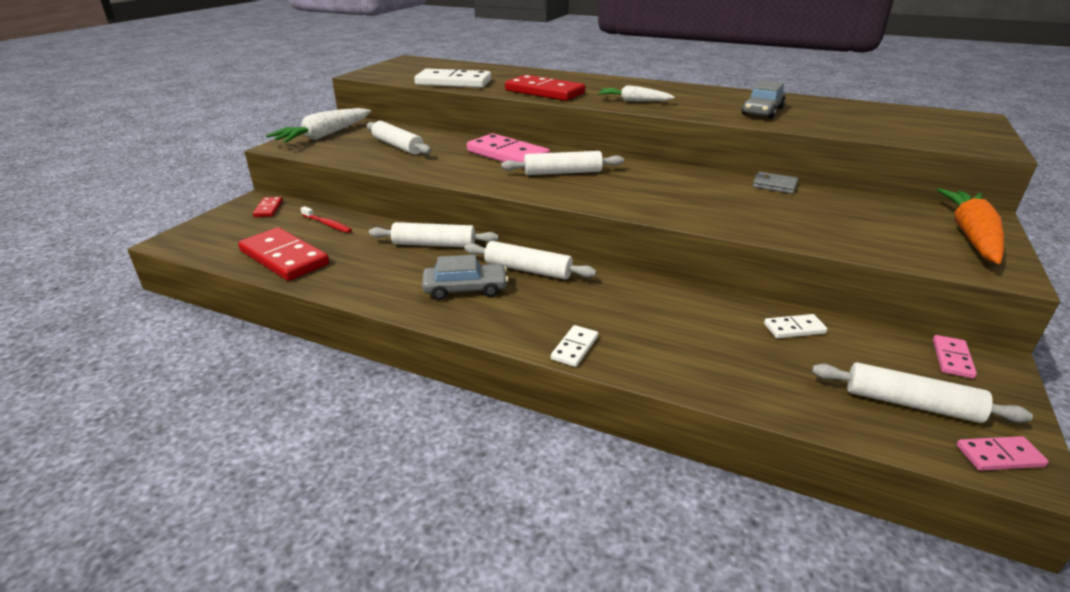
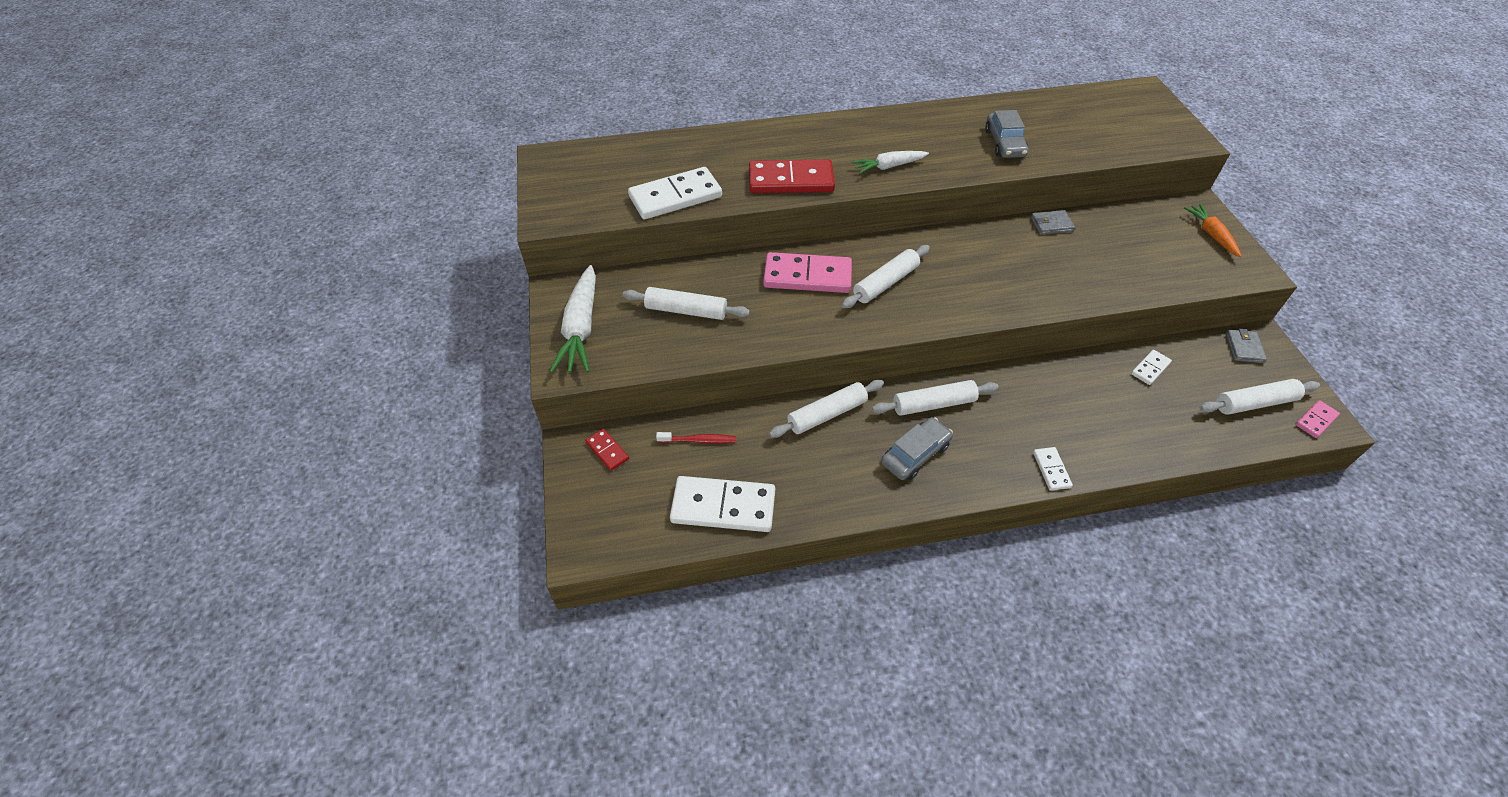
camera: 35 degrees left, 20 degrees up
red domino [238,227,329,281] -> white domino [670,476,775,532]
pink domino [933,335,977,379] -> grey wallet [1226,329,1267,363]
orange carrot [937,188,1004,264] -> orange carrot [1184,204,1241,257], size x0.61

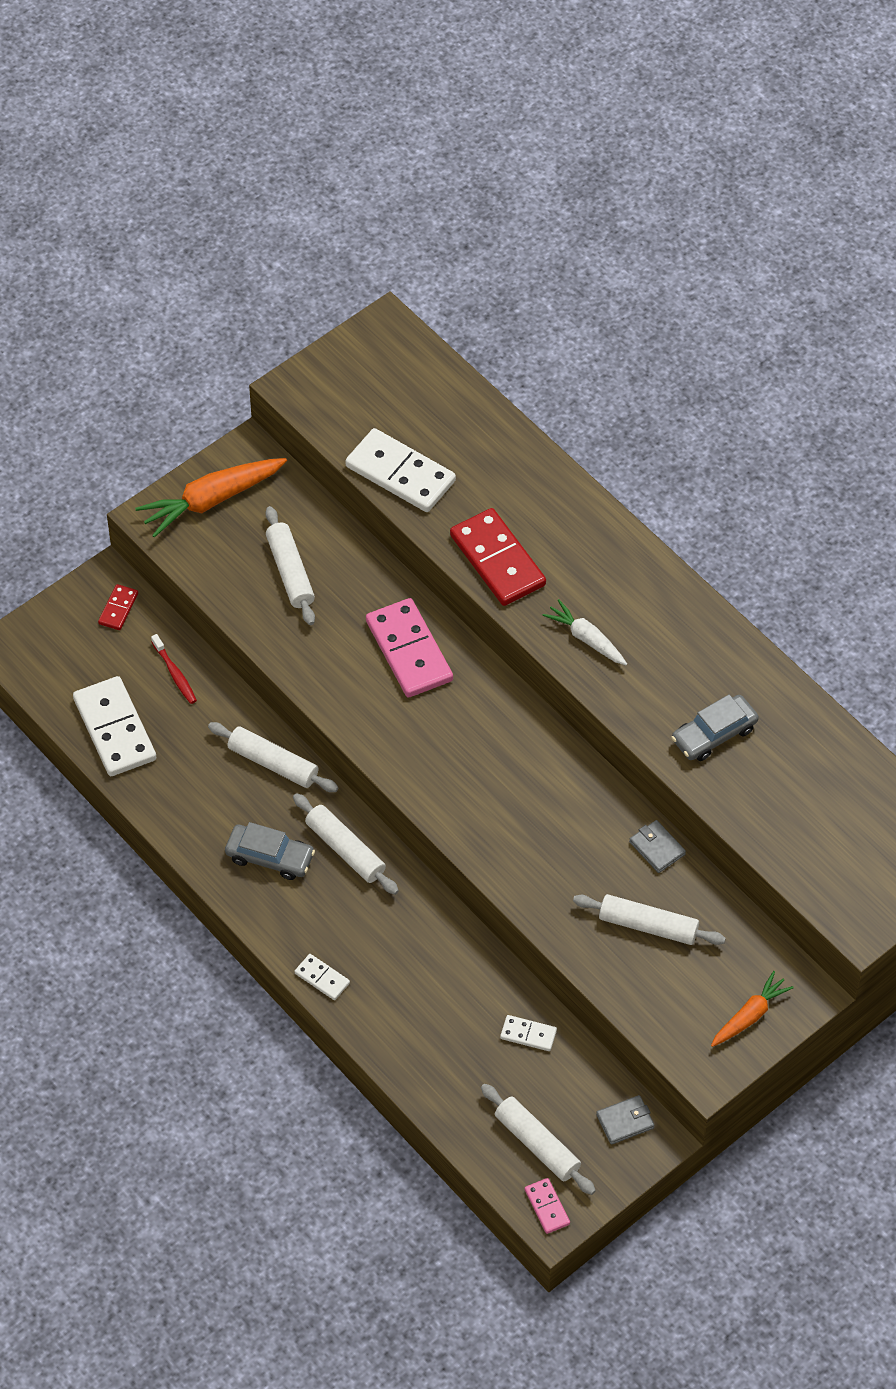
camera: 60 degrees right, 5 degrees up
white carrot [550,265,596,373] -> orange carrot [135,458,287,537]
white rolling pin [842,245,930,308] -> white rolling pin moved to [573,894,726,945]
white domino [1033,447,1073,491] -> white domino turned 75 degrees clockwise [295,954,350,1000]
pink domino [1295,400,1340,438] -> pink domino turned 45 degrees clockwise [525,1178,570,1234]

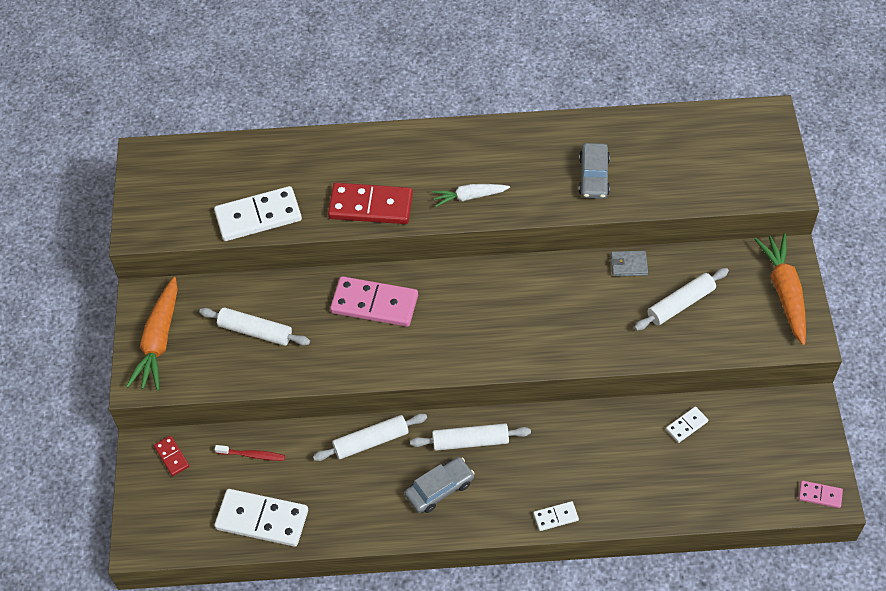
camera: 50 degrees left, 0 degrees up
white rolling pin [481,1084,596,1195] -> none
grey wallet [596,1095,654,1145] -> none
orange carrot [711,971,794,1047] -> orange carrot [754,233,806,345], size x1.65

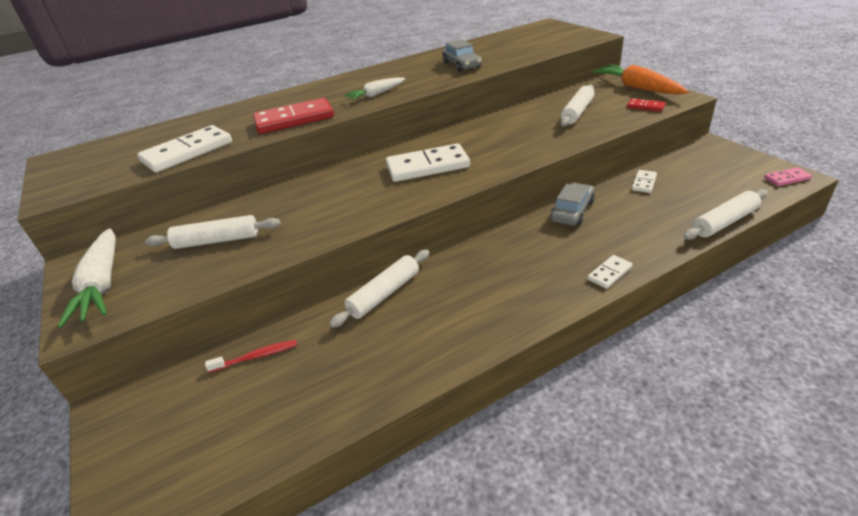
camera: 25 degrees left, 20 degrees down
orange carrot [126,277,178,391] -> white carrot [58,228,116,328]
red domino [154,436,189,476] -> red domino moved to [627,98,666,112]
white domino [214,489,308,547] -> white domino moved to [386,143,470,182]
pink domino [330,276,418,327] -> none
grey car [405,457,475,513] -> grey car moved to [550,183,595,226]
white rolling pin [410,423,531,451] -> white rolling pin moved to [683,189,768,240]
grey wallet [611,251,648,276] -> none

